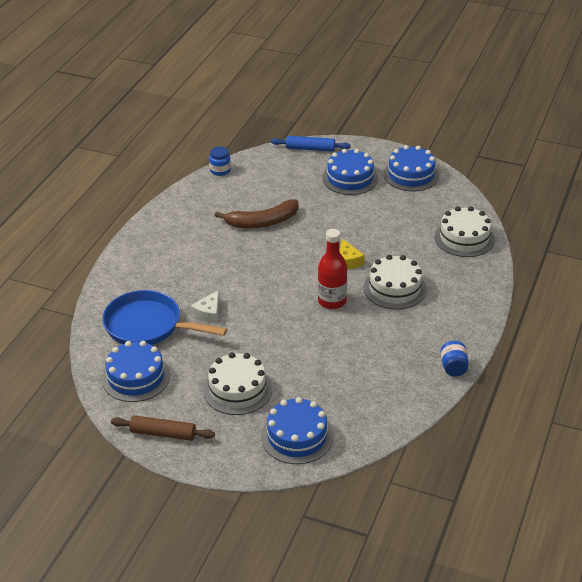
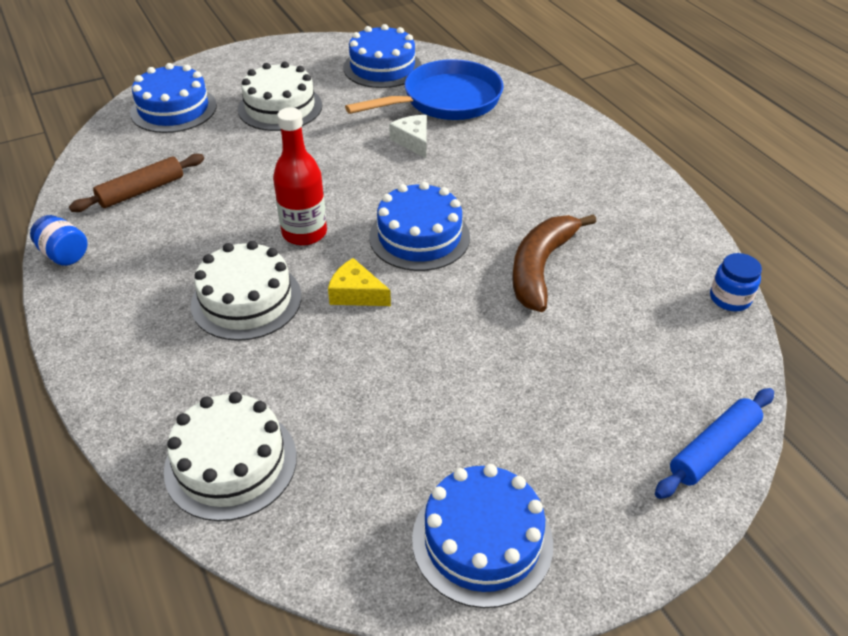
camera: 130 degrees right, 5 degrees up
brown rolling pin [111,415,215,441] -> brown rolling pin moved to [69,154,204,212]
blue cake [322,149,378,195] -> blue cake moved to [369,182,470,271]

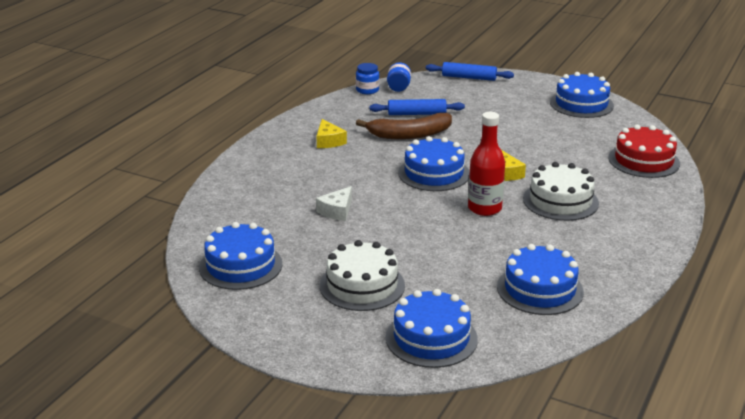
camera: 125 degrees left, 15 degrees down
blue jar [30,215,88,266] -> blue jar moved to [387,62,411,92]
brown rolling pin [69,154,204,212] -> blue cake [497,244,584,315]
white cake [164,392,297,521] -> red cake [608,125,680,178]
blue pan [345,59,503,120] -> none
none -> yellow cheese [316,119,347,148]
none -> blue rolling pin [369,99,465,115]

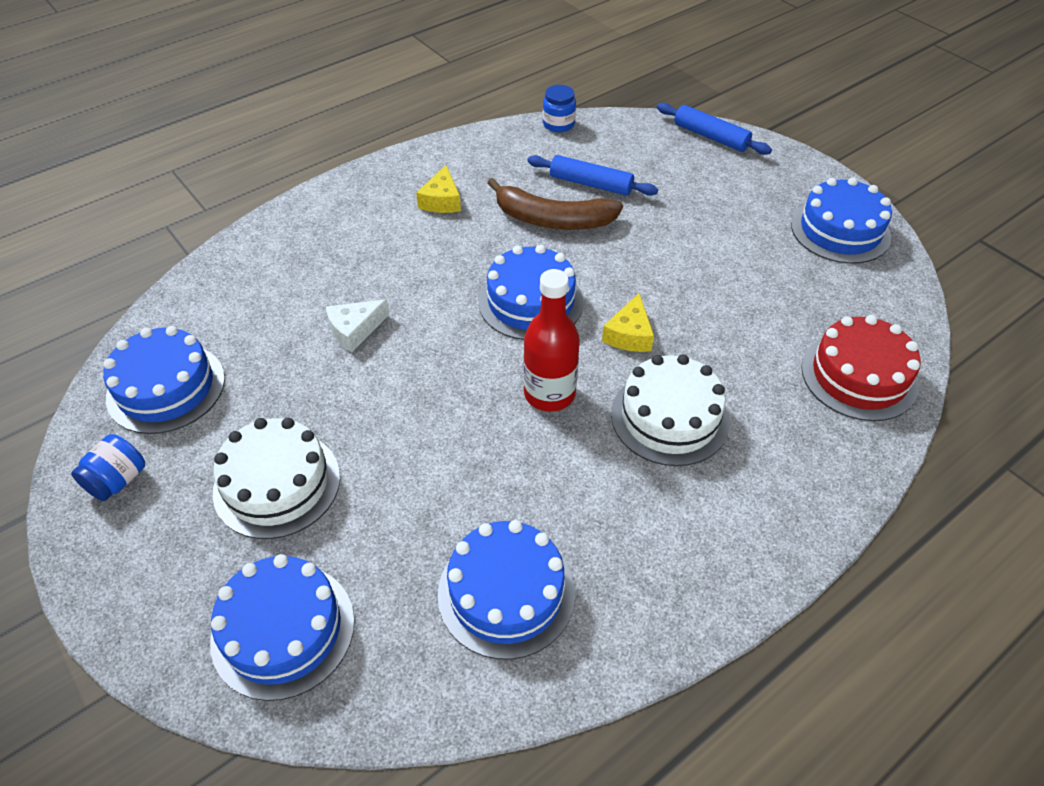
camera: 25 degrees right, 20 degrees up
blue jar [387,62,411,92] -> blue jar moved to [71,434,145,501]

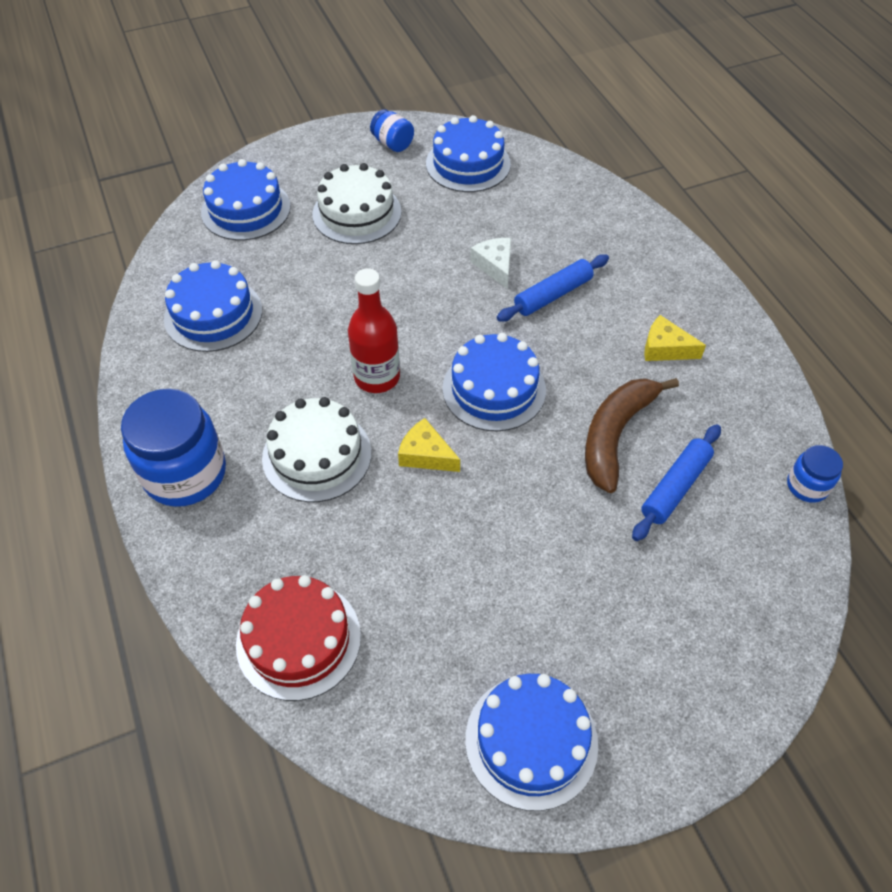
camera: 105 degrees right, 5 degrees up
blue rolling pin [657,103,772,155] -> blue rolling pin moved to [497,254,609,322]
none -> blue jar [121,389,226,507]

